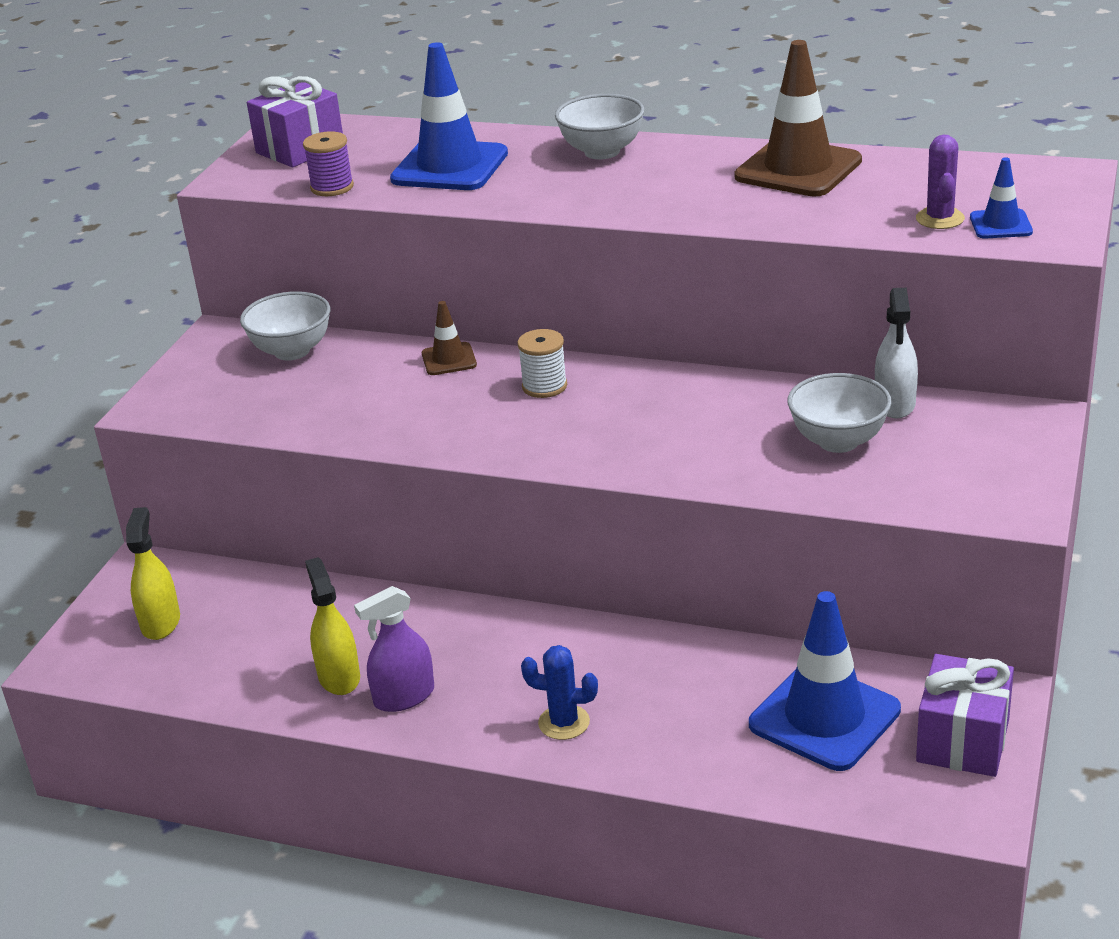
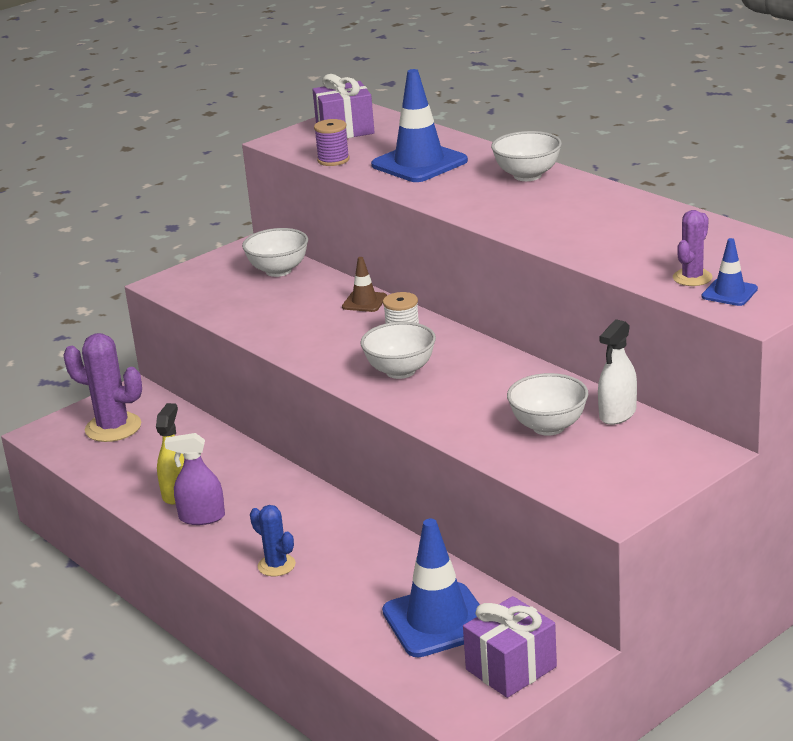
camera: 30 degrees right, 5 degrees down
yellow spray bottle [126,507,180,640] -> purple cactus [63,333,142,442]
brown traffic cone [734,40,862,197] -> none
none -> white bowl [360,322,436,379]

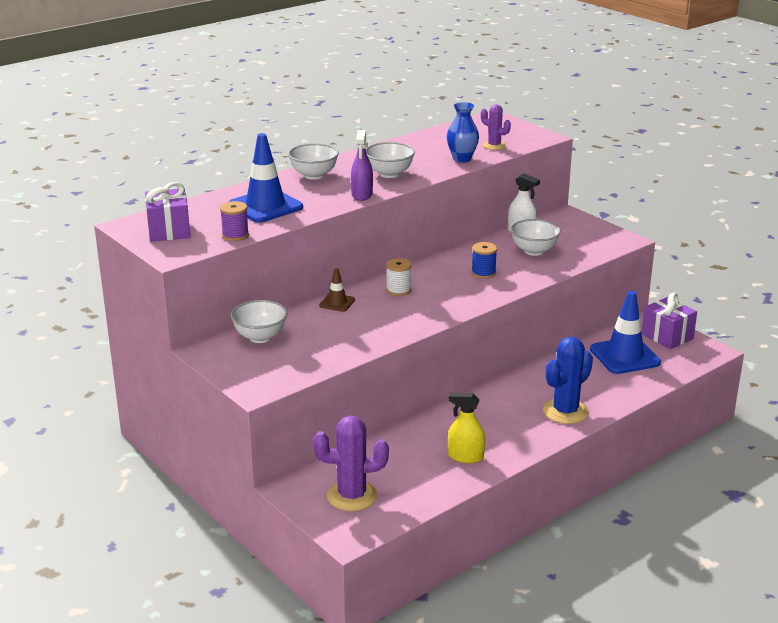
camera: 90 degrees left, 0 degrees up
purple cactus [63,333,142,442] -> purple cactus turned 60 degrees clockwise [313,415,389,511]
purple spray bottle [165,433,225,525] -> purple spray bottle moved to [351,130,373,201]
blue cactus [250,505,296,576] -> blue cactus [543,337,593,424], size x1.72
white bowl [360,322,436,379] -> white bowl moved to [366,142,415,178]
blue traffic cone [702,238,758,306] -> none
none -> blue vase [447,102,479,162]
none -> blue spool [471,242,497,279]

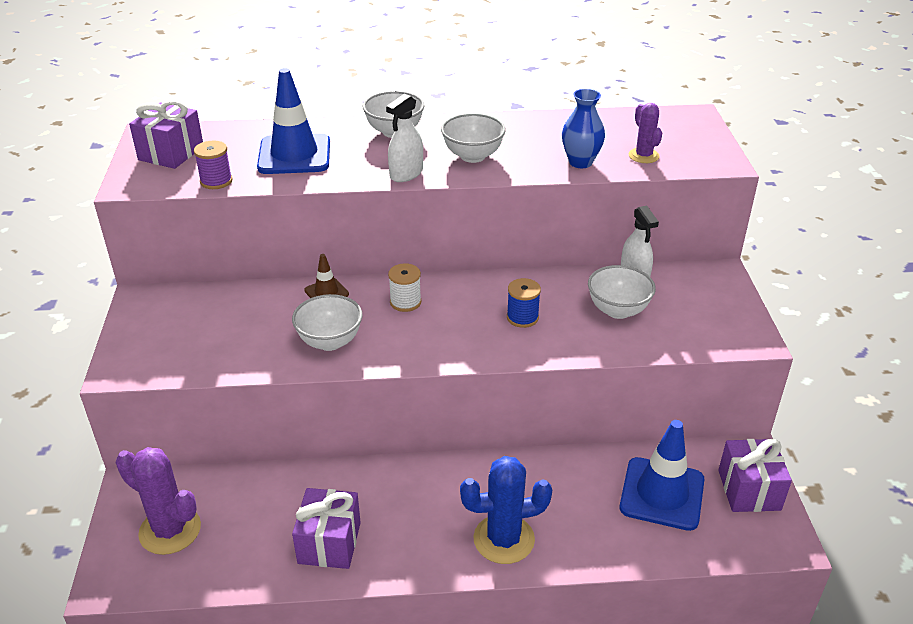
camera: 35 degrees right, 10 degrees up
white bowl [231,300,288,343] -> white bowl moved to [292,294,362,351]
purple spray bottle [351,130,373,201] -> white spray bottle [386,94,423,182]
yellow spray bottle [448,392,485,463] -> purple gift [292,488,361,569]

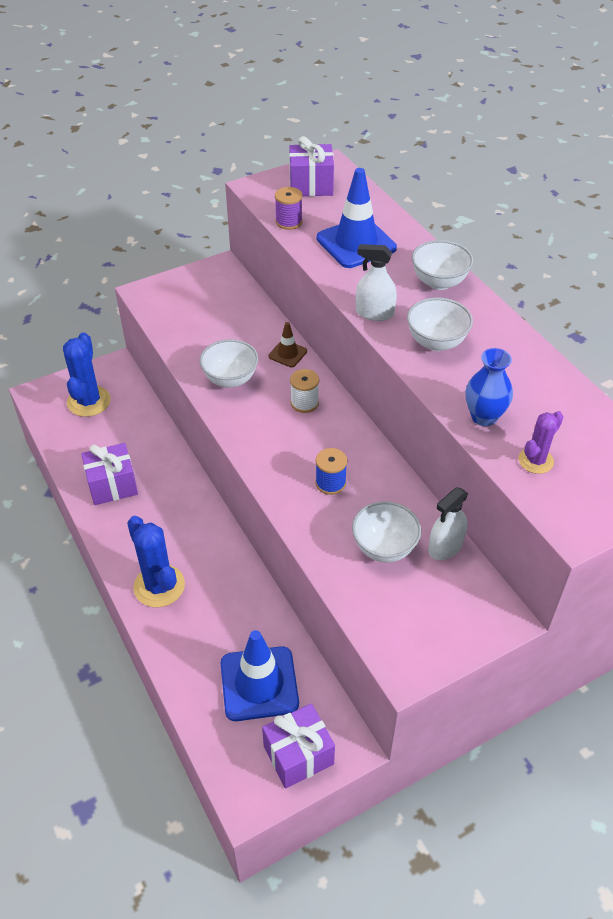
camera: 65 degrees right, 10 degrees up
purple cactus [115,447,201,555] -> blue cactus [63,333,111,417]

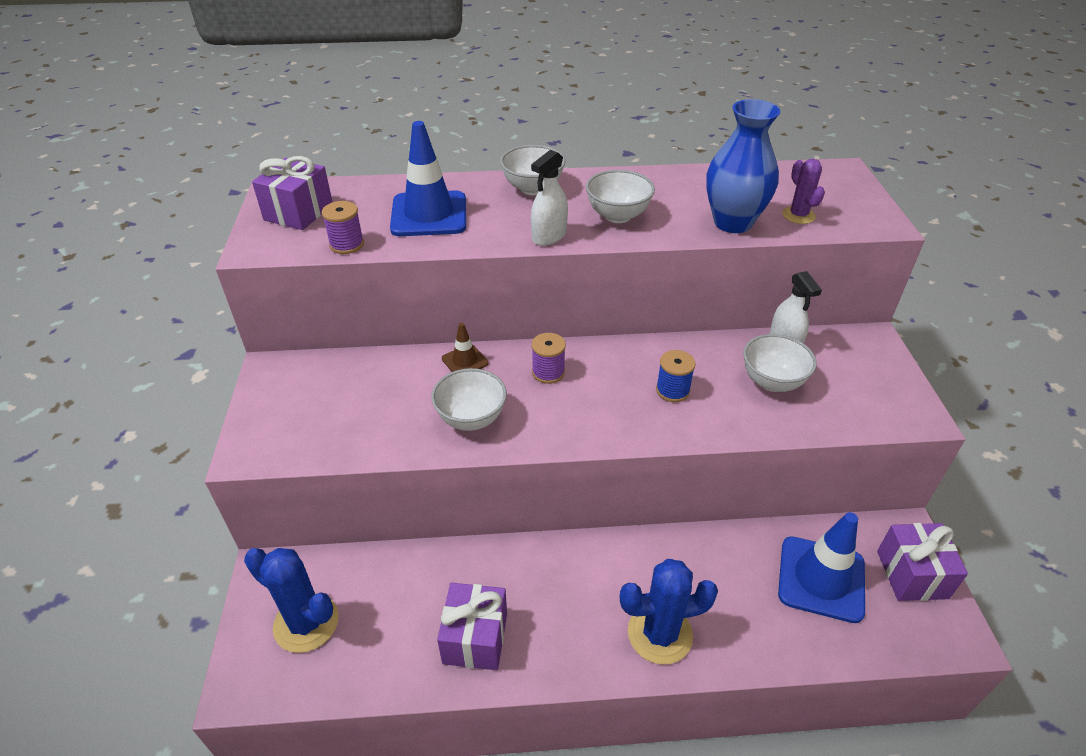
camera: 65 degrees left, 5 degrees down
white spool [290,369,319,413] -> purple spool [532,333,566,384]
blue vase [466,348,513,426] -> blue vase [706,99,780,233], size x1.51

